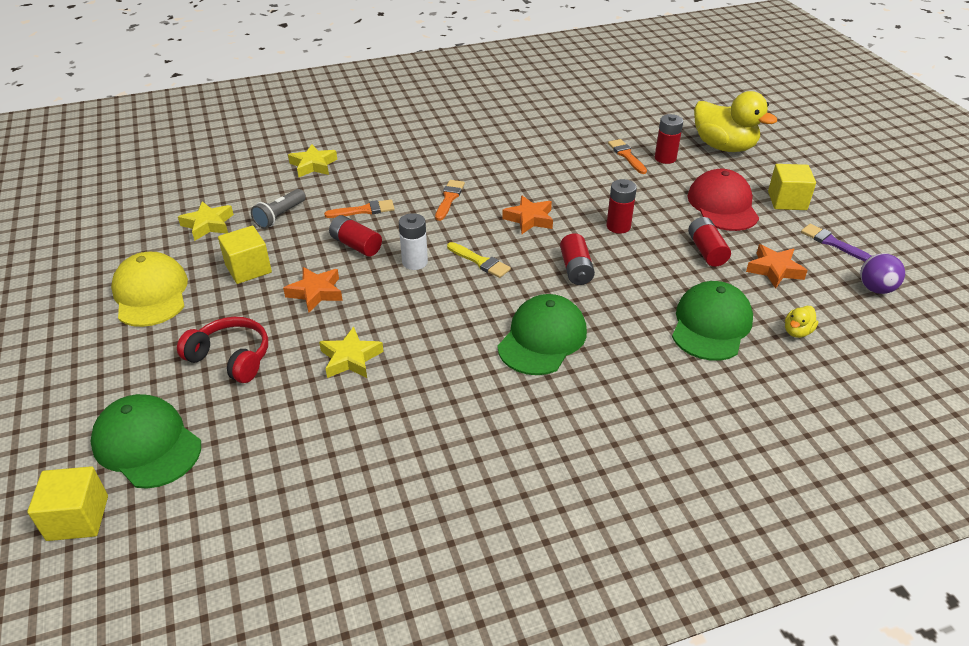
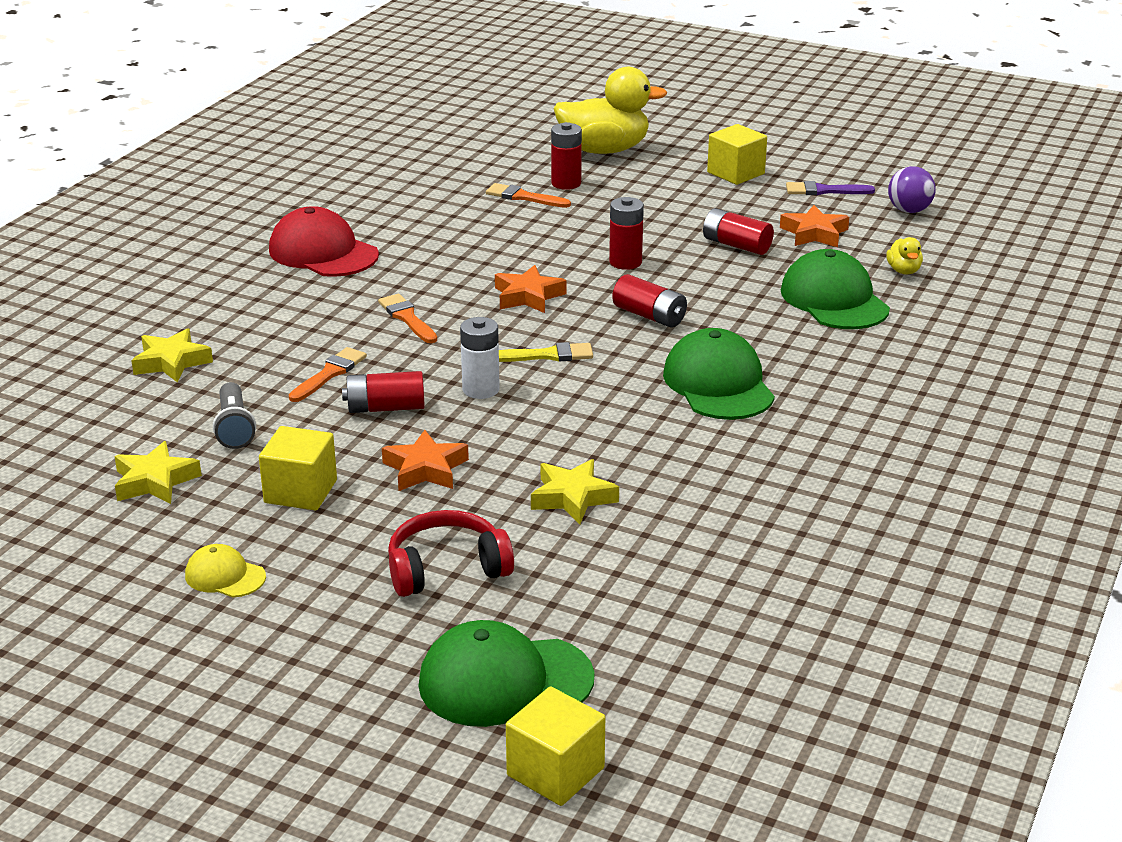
camera: 45 degrees left, 10 degrees down
yellow cap [111,252,188,327] -> yellow cap [185,544,266,598], size x0.52
red cap [687,169,759,231] -> red cap moved to [269,206,379,277]

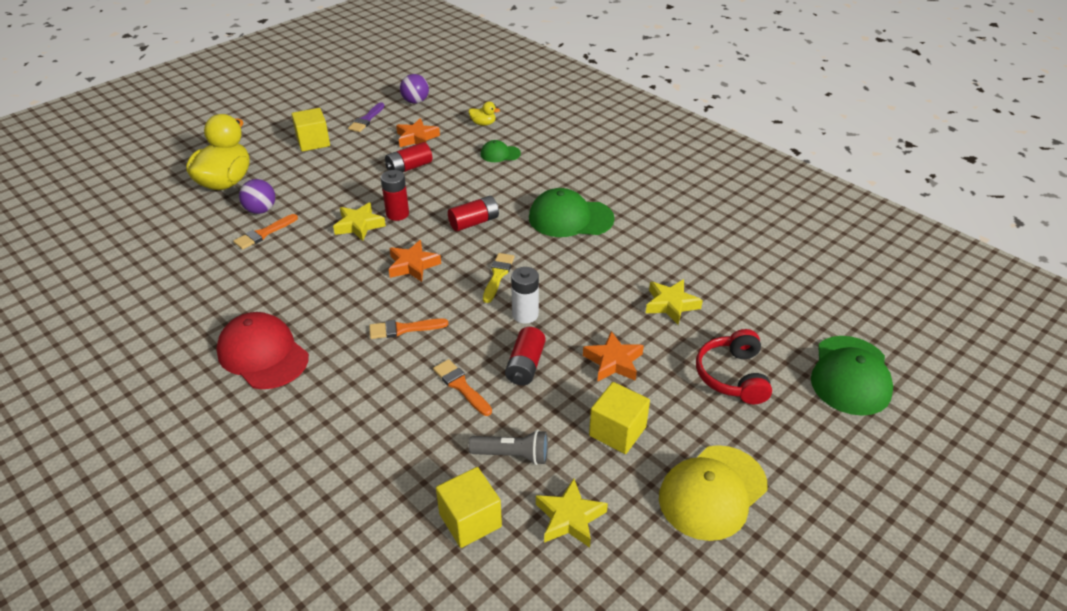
camera: 70 degrees left, 10 degrees up
yellow star [131,328,213,382] -> yellow star moved to [333,202,386,241]
yellow cap [185,544,266,598] -> yellow cap [659,445,768,541], size x1.92
red cap [269,206,379,277] -> red cap turned 75 degrees clockwise [216,312,309,389]
yellow cube [506,686,605,806] -> yellow cube moved to [436,467,502,548]
red battery [551,122,582,190] -> purple ball [239,179,275,214]
green cap [781,249,890,329] -> green cap [480,140,521,162], size x0.52

